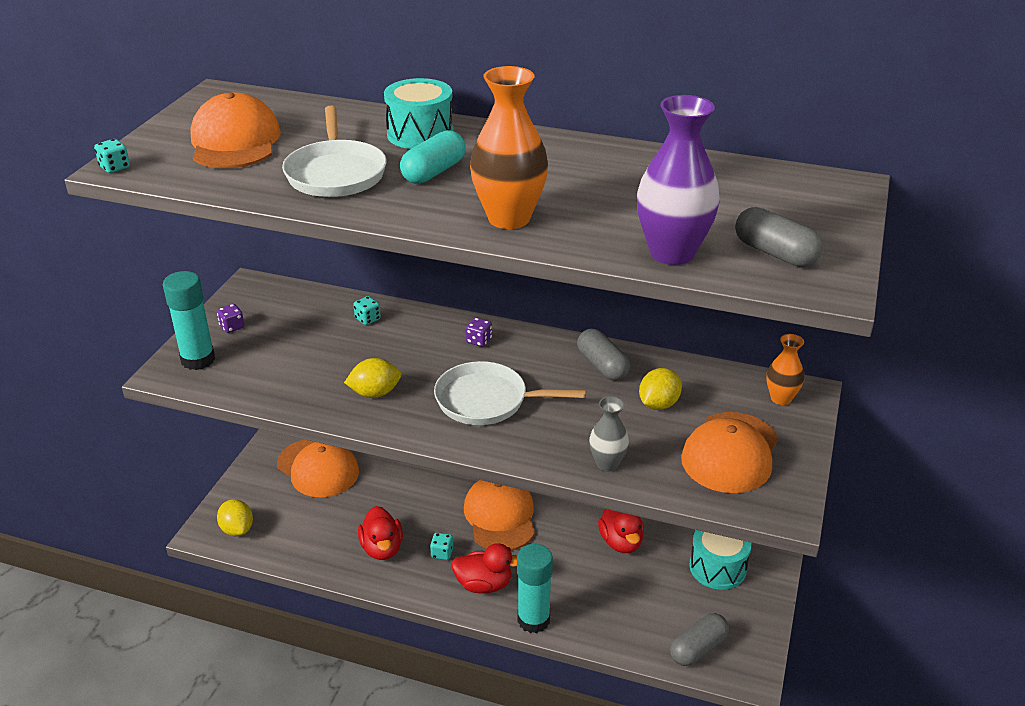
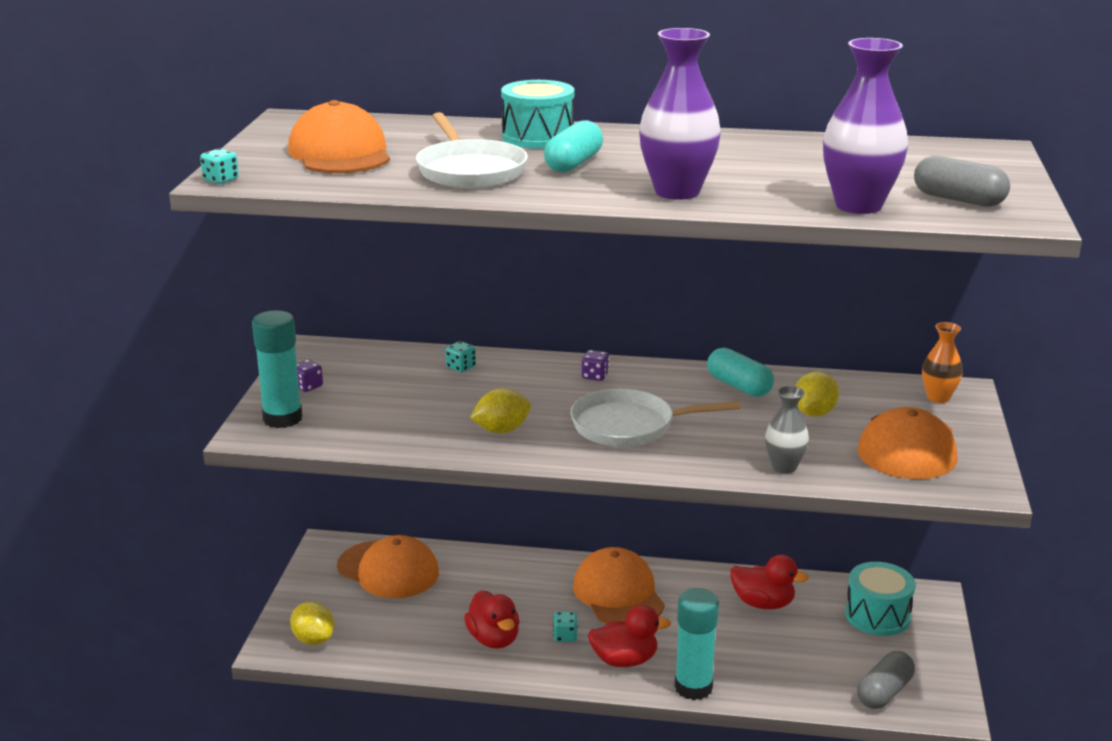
camera: 10 degrees left, 10 degrees down
orange vase [470,66,548,229] -> purple vase [639,28,721,200]
grey capsule [577,329,630,381] -> turquoise capsule [707,348,774,397]
red duck [598,509,644,553] -> red duck turned 45 degrees counterclockwise [730,555,809,609]

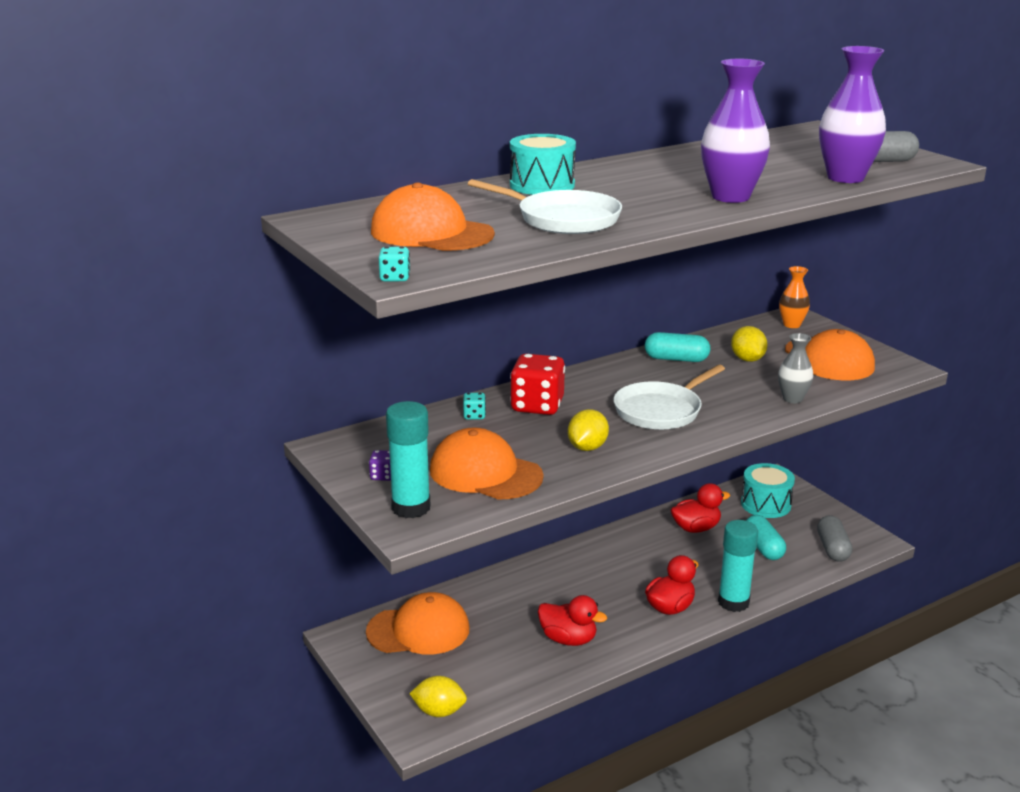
camera: 40 degrees left, 0 degrees up
turquoise capsule [544,120,603,172] -> turquoise capsule moved to [746,515,786,560]
turquoise dice [553,612,578,642] -> none
orange cap [573,547,665,624] -> orange cap moved to [430,427,544,500]
purple dice [582,350,609,381] -> none
none -> red dice [510,353,565,415]

